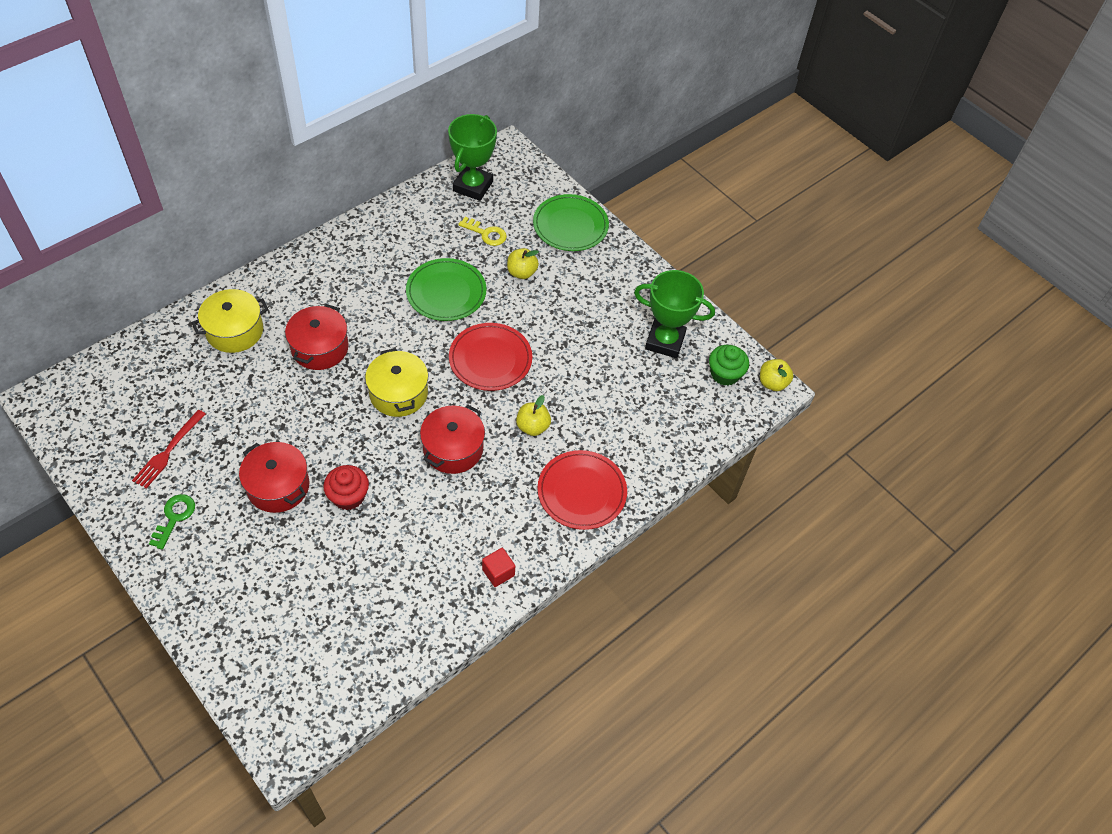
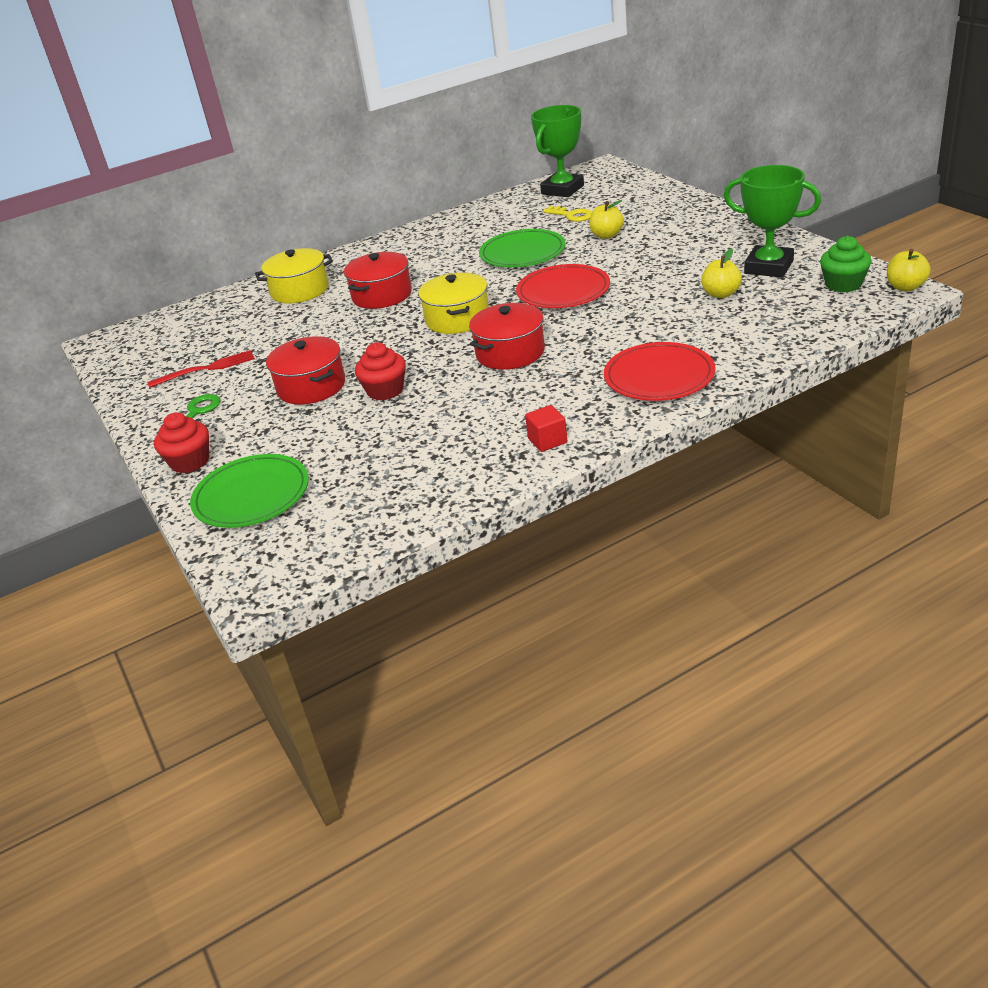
camera: 20 degrees right, 20 degrees down
red fork [132,410,206,489] -> red fork turned 150 degrees counterclockwise [147,350,255,388]
yellow apple [516,395,551,436] -> yellow apple moved to [701,248,742,298]
green plate [533,194,609,251] -> green plate moved to [190,454,309,528]
none -> red cupcake [154,412,209,473]

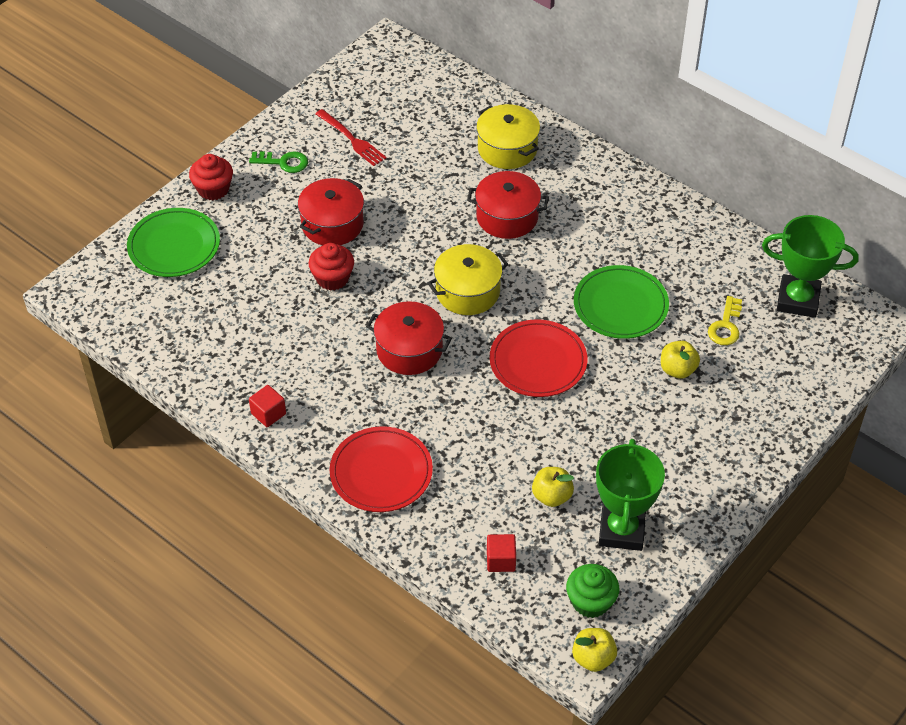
camera: 65 degrees right, 15 degrees up
none -> red cube [487,534,516,572]

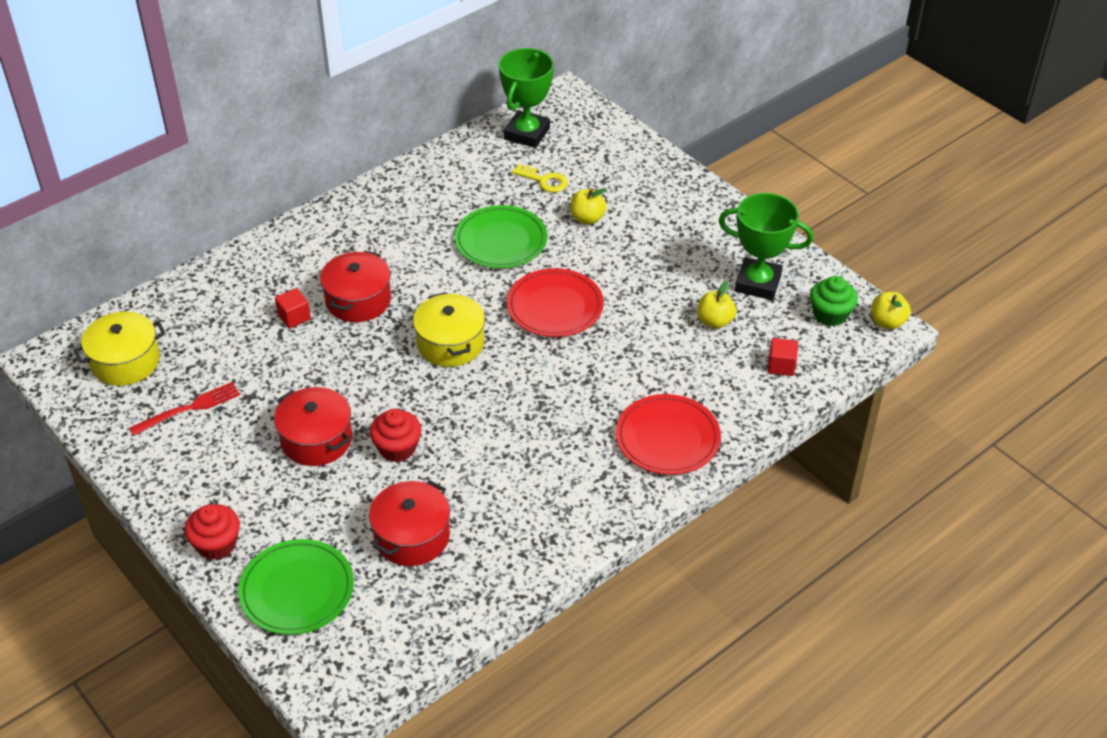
camera: 80 degrees left, 5 degrees down
green key [249,151,308,173] -> none
red cube [249,385,286,427] -> red cube moved to [275,288,311,329]
red pot [366,301,452,375] -> red pot moved to [369,480,450,566]
yellow pot [476,104,540,169] -> yellow pot moved to [74,312,165,386]

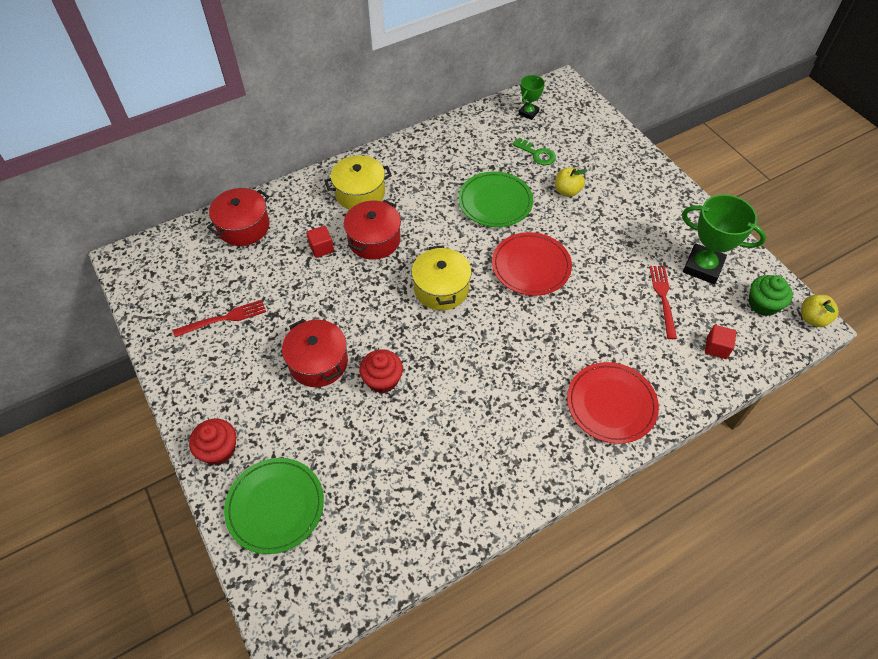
camera: 10 degrees right, 10 degrees up
yellow pot [74,312,165,386] -> yellow pot moved to [325,155,392,210]
red pot [369,480,450,566] -> red pot moved to [207,188,270,246]
green trophy [499,48,554,148] -> green trophy [519,75,545,120], size x0.55
yellow key [512,164,568,192] -> green key [512,138,556,165]
yellow apple [697,281,736,329] -> red fork [649,266,677,339]

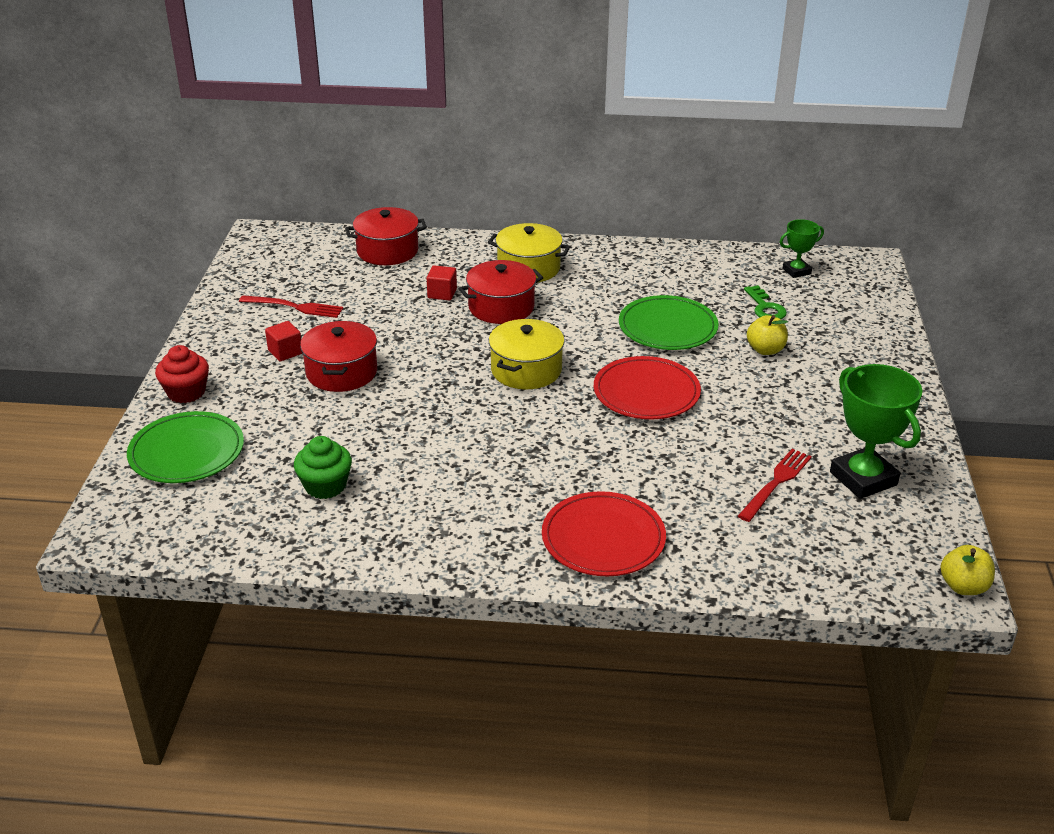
camera: 35 degrees right, 20 degrees down
red cupcake [359,350,403,393] -> none
red cube [705,325,736,359] -> red cube moved to [265,321,302,361]
green cupcake [749,275,793,316] -> green cupcake moved to [294,436,352,499]

